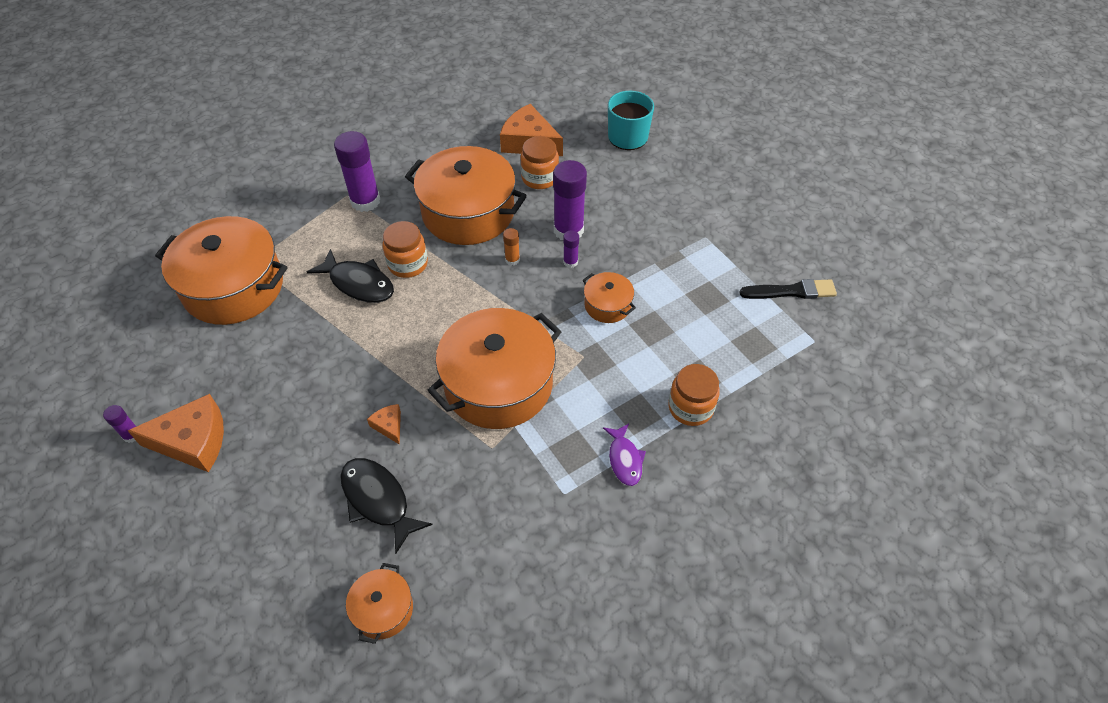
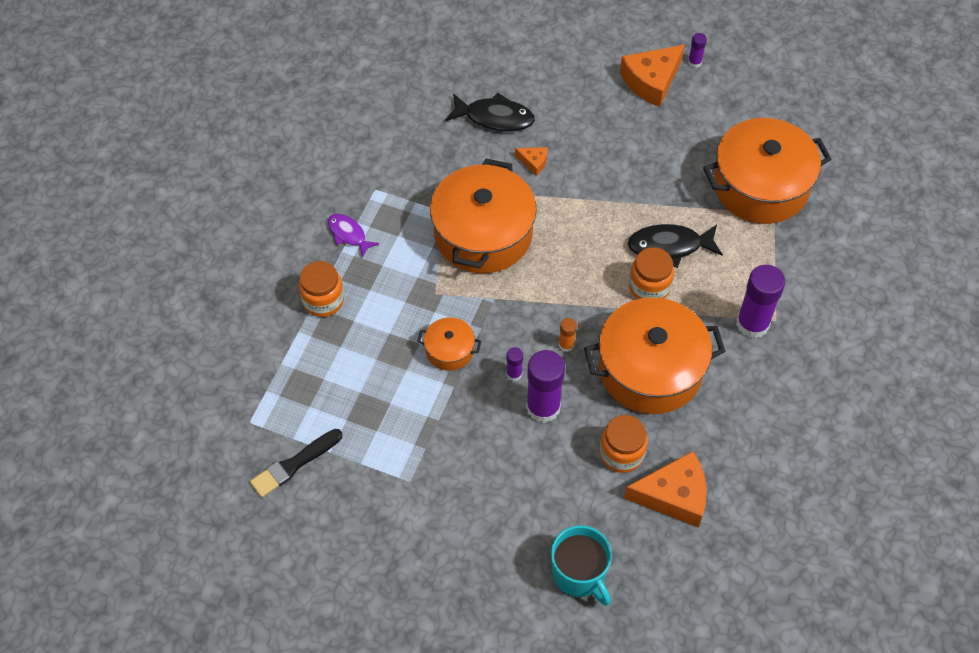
camera: 145 degrees right, 5 degrees up
orange pot [346,563,413,644] -> none

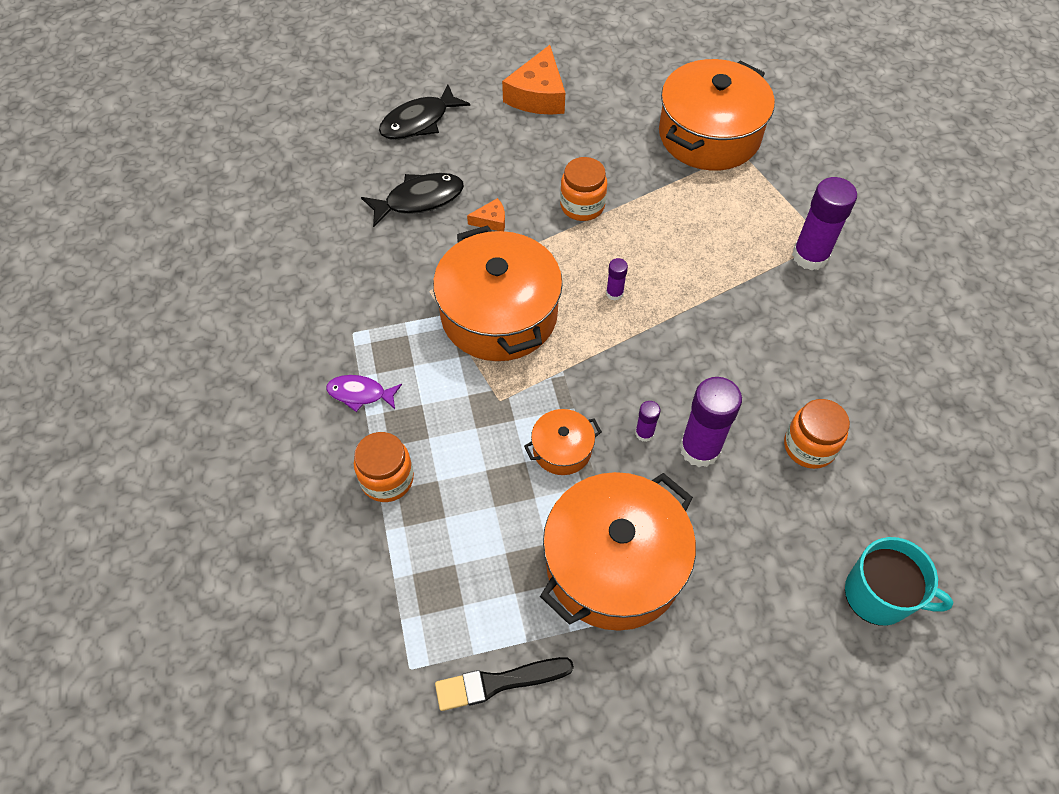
camera: 35 degrees left, 0 degrees up
black brush [250,429,342,497] -> black brush turned 60 degrees clockwise [435,657,574,711]
orange glue stick [559,318,577,352] -> none
orange pot [584,297,726,414] -> orange pot moved to [540,472,696,631]
orange cheese [624,451,707,528] -> none
black fish [628,224,723,268] -> black fish moved to [379,85,470,140]
orange jar [629,247,674,299] -> orange jar moved to [560,157,607,221]
purple glue stick [688,33,707,68] -> purple glue stick moved to [606,258,628,301]

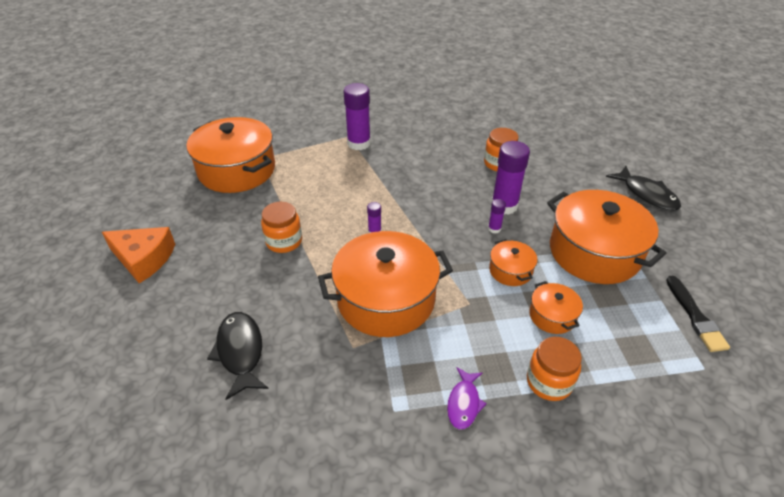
camera: 85 degrees left, 15 degrees down
black fish [379,85,470,140] -> black fish moved to [606,166,681,211]
orange cheese [467,198,505,231] -> none
turquoise mug [845,537,953,626] -> none
none -> orange pot [529,281,583,334]

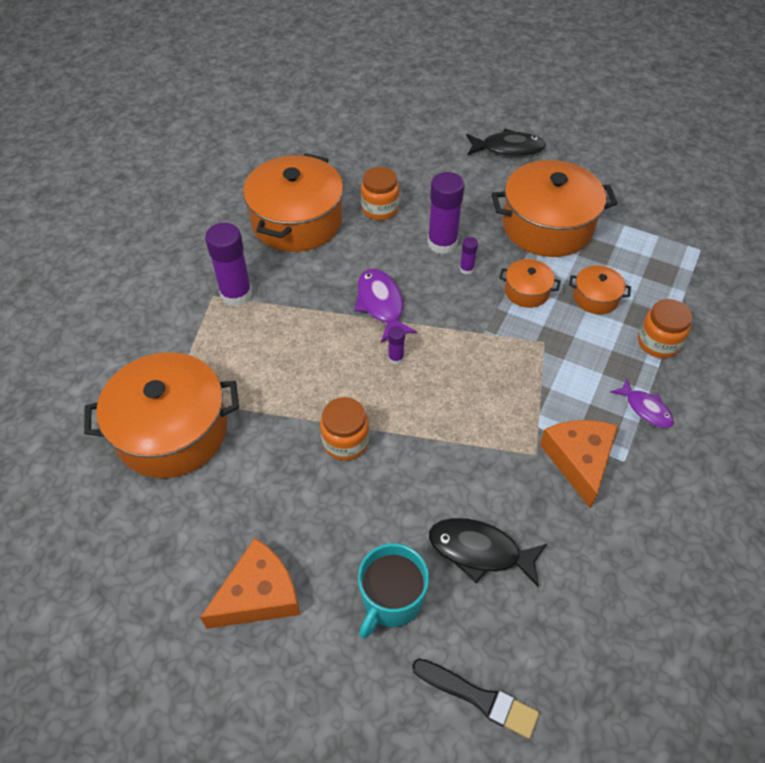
camera: 55 degrees left, 10 degrees up
orange pot [318,231,453,337] -> orange pot moved to [243,153,343,252]
black brush [666,276,730,352] -> black brush moved to [412,659,539,739]
none -> purple fish [354,269,417,343]
none -> turquoise mug [358,543,429,639]
none -> orange cheese [540,420,618,508]

